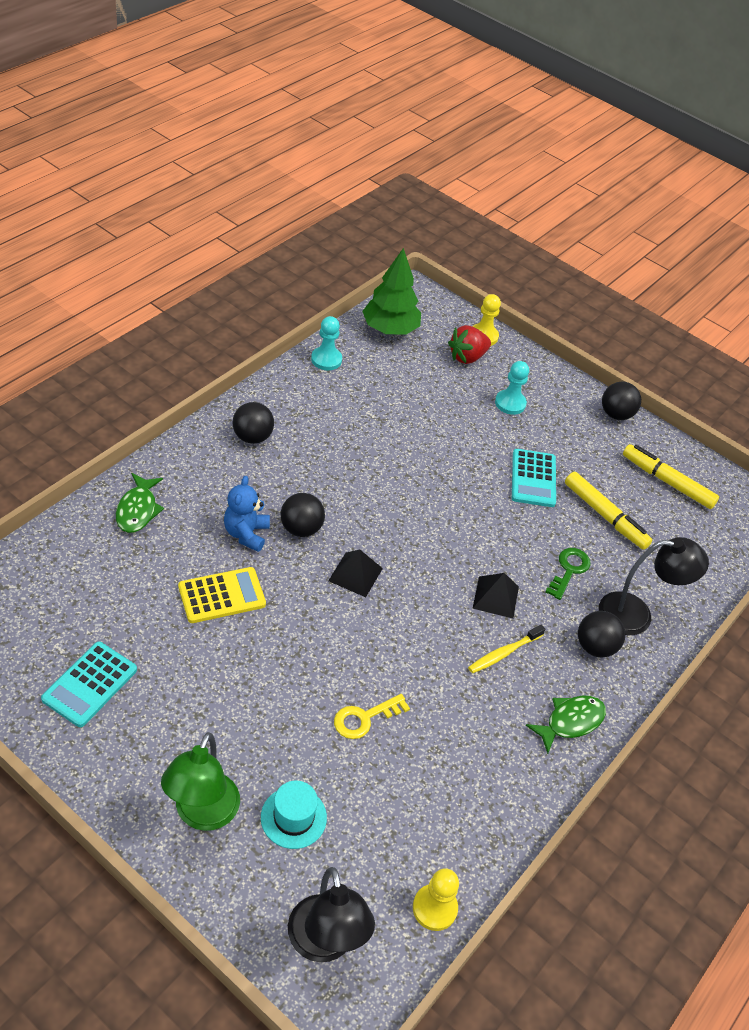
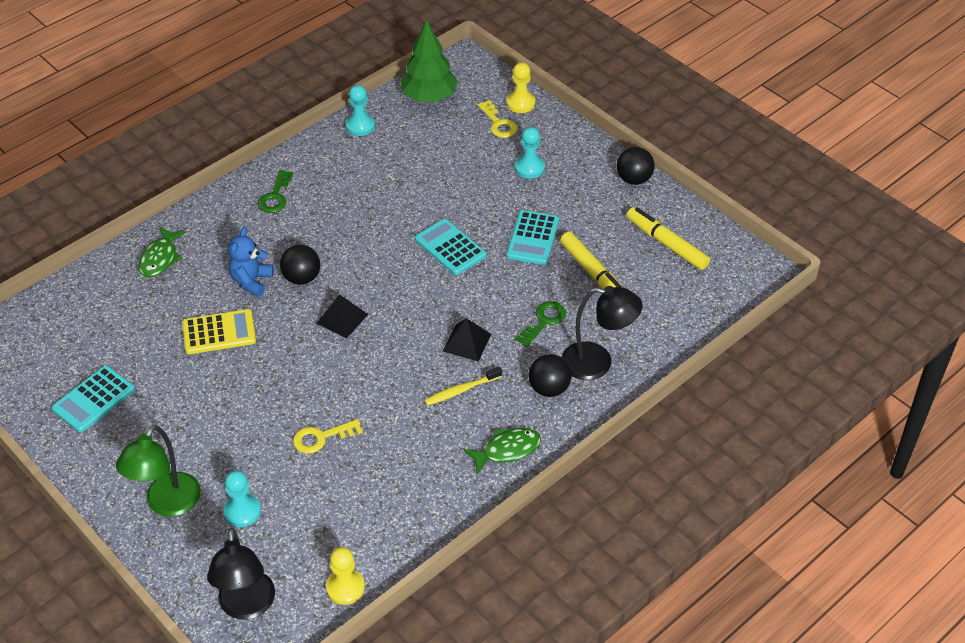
camera: 15 degrees right, 0 degrees up
black ball [232,402,274,444] -> green key [258,170,293,213]
turquoise hat [261,781,327,849] -> turquoise pawn [223,470,261,527]
red strawberry [448,325,491,364] -> yellow key [477,100,518,138]
none -> turquoise calculator [415,219,486,275]

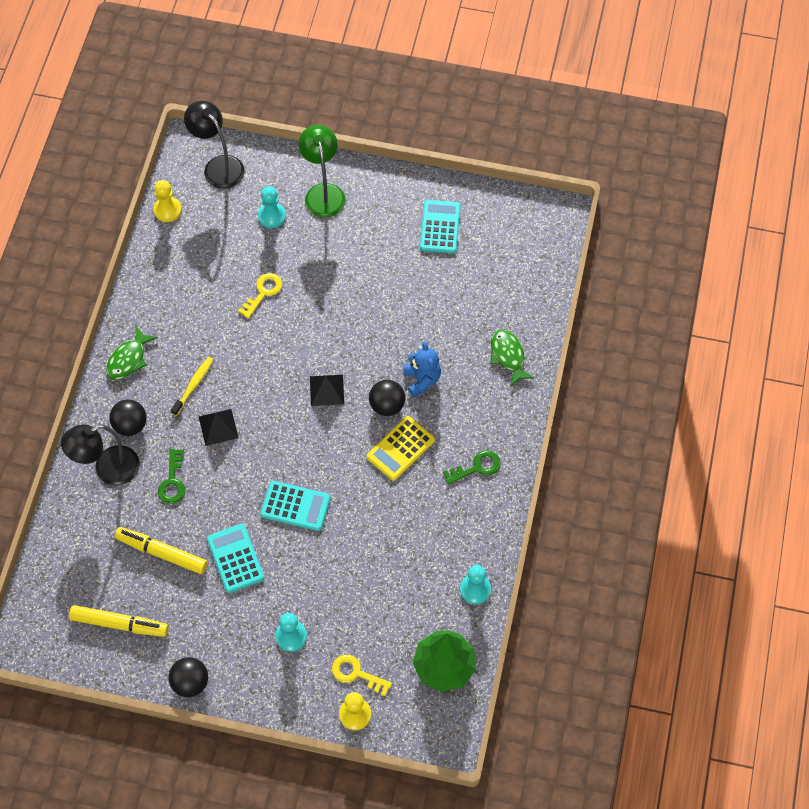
camera: 145 degrees right, 15 degrees up
yellow calculator [182,309,256,354] -> yellow calculator moved to [367,416,435,481]
green key [258,170,293,213] -> green key turned 90 degrees clockwise [443,450,501,485]

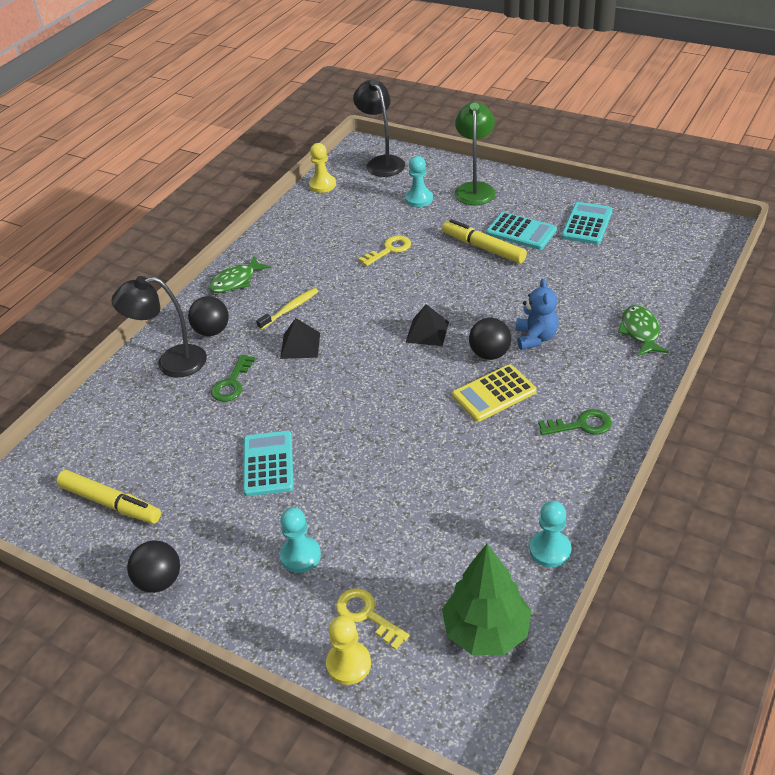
camera: 20 degrees right, 20 degrees down
yellow marker [115,527,207,574] -> yellow marker moved to [442,219,527,263]
turquoise calculator [260,481,331,531] -> turquoise calculator moved to [486,212,557,250]

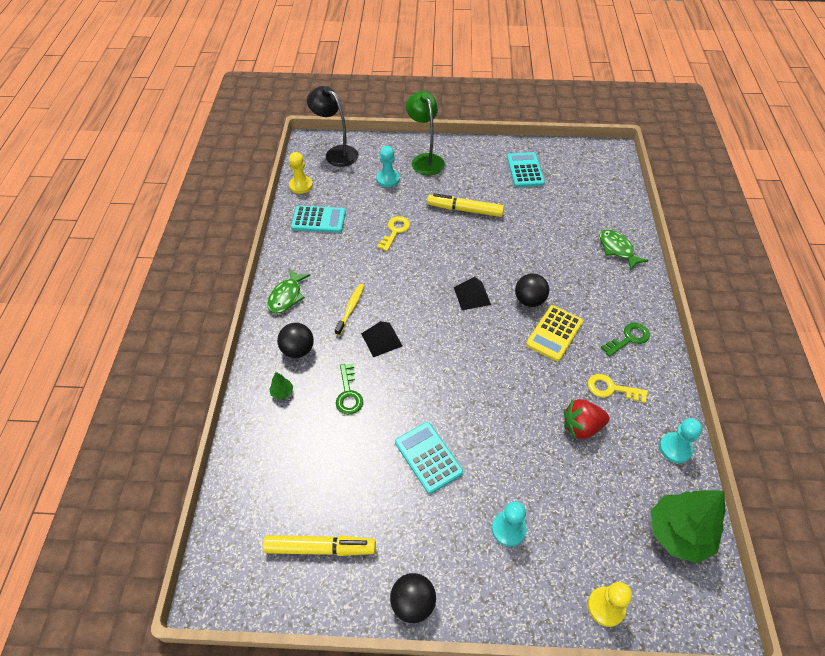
camera: 30 degrees left, 10 degrees up
black lamp [111,276,207,378] -> green tree [269,372,293,399]
yellow key [336,588,410,650] -> yellow key moved to [588,374,648,403]
turquoise calculator [486,212,557,250] -> turquoise calculator moved to [291,206,346,233]
blue teddy bear [516,279,558,350] -> none
none -> red strawberry [564,399,610,439]

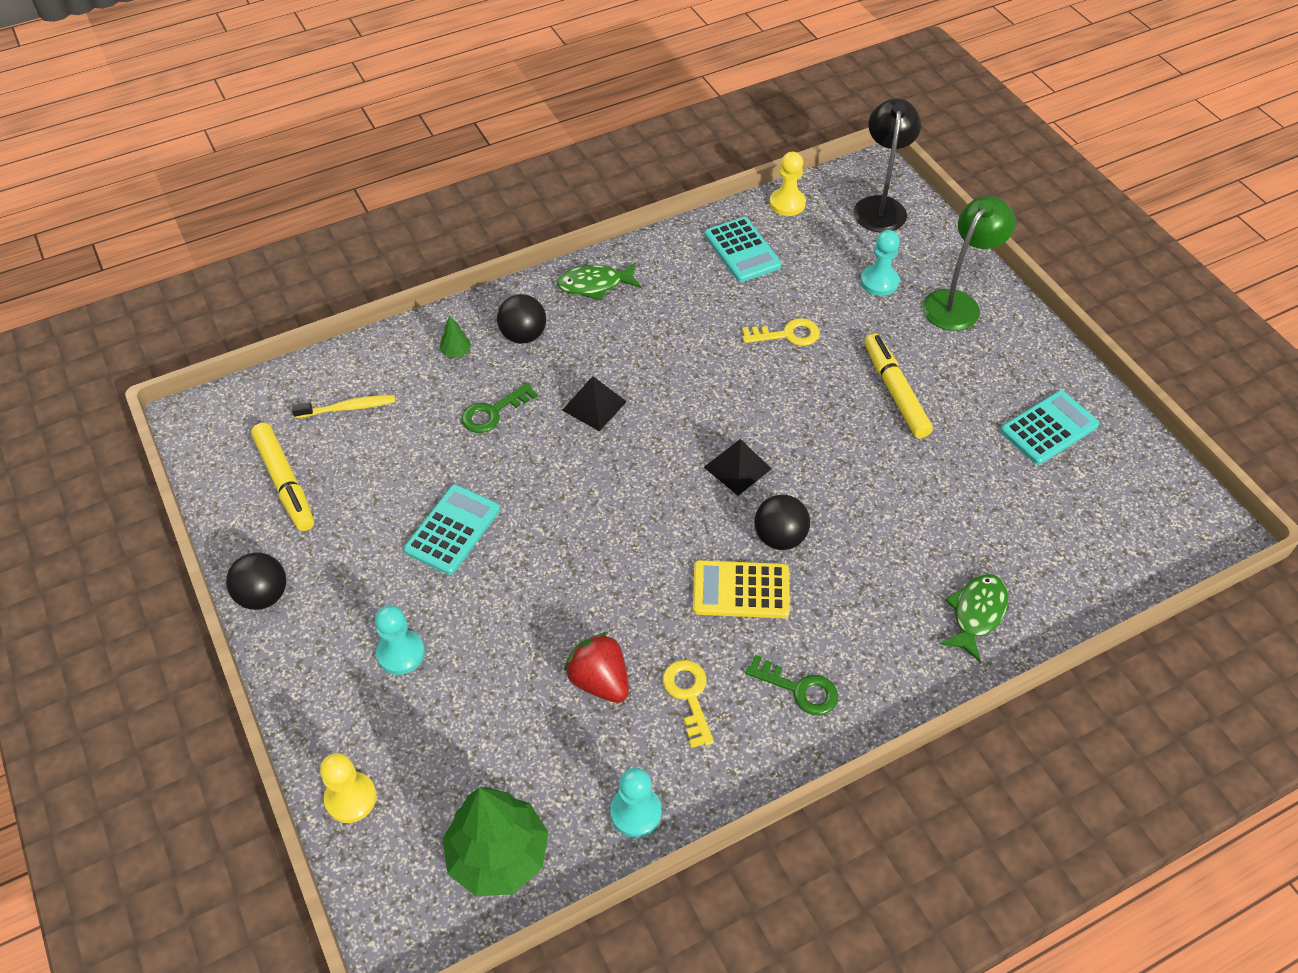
camera: 60 degrees right, 0 degrees up
yellow toothbrush [335,284,364,336] -> yellow toothbrush moved to [292,395,395,418]

